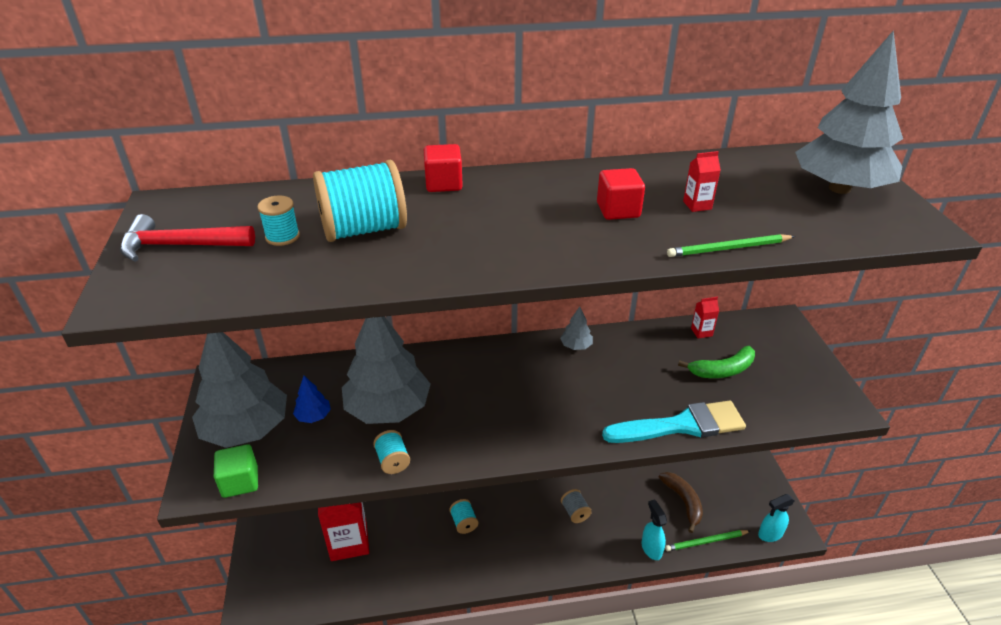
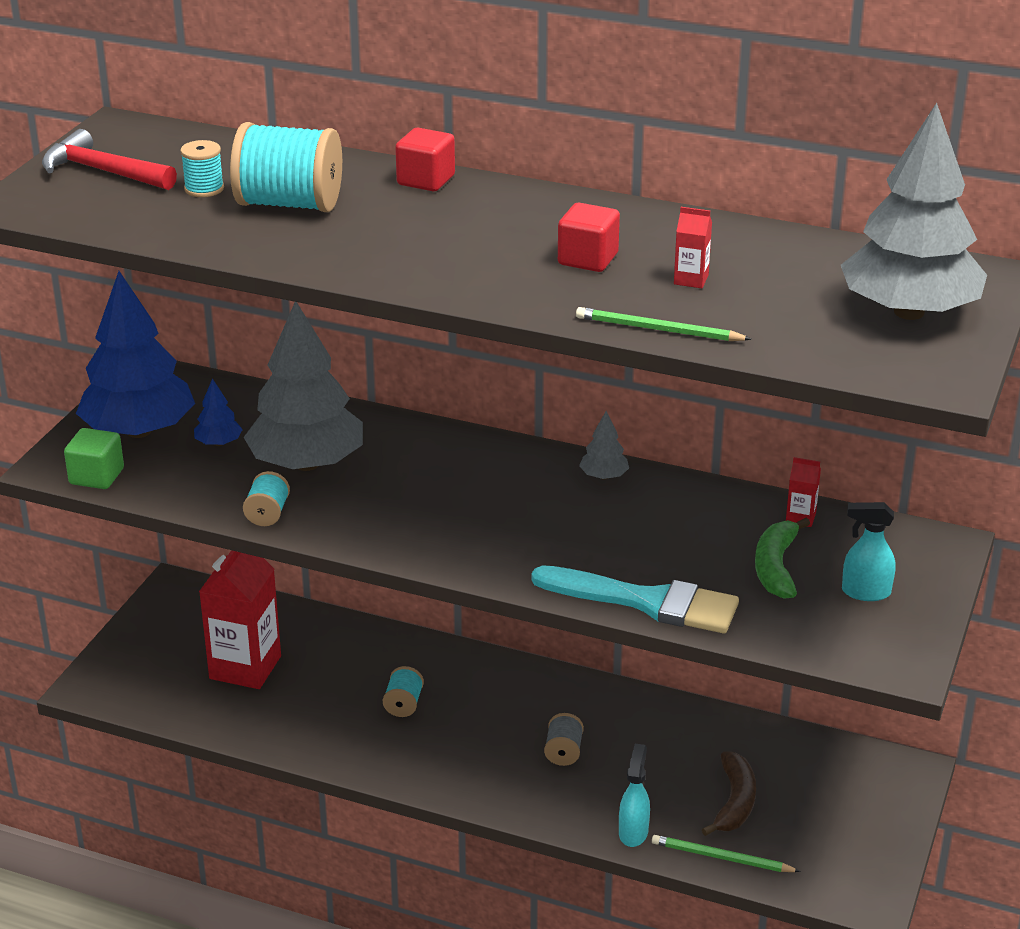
camera: 30 degrees right, 5 degrees down
grey tree [192,332,287,448] -> blue tree [76,271,195,438]
green banana [678,346,755,378] -> green banana turned 90 degrees clockwise [755,518,810,599]
turquoise spray bottle [758,494,795,542] -> turquoise spray bottle moved to [842,502,896,601]

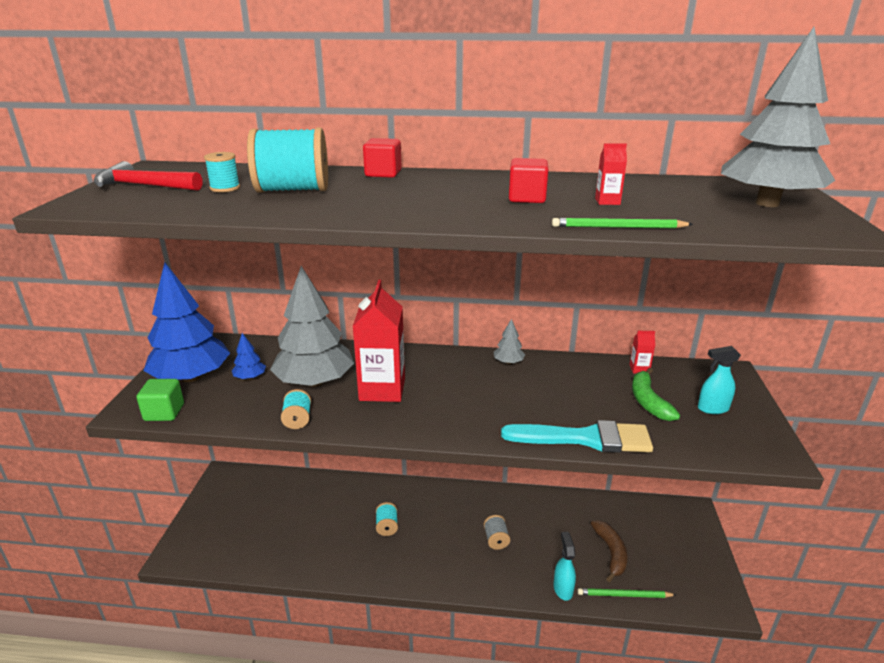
camera: 15 degrees left, 5 degrees down
red carton [199,550,281,689] -> red carton moved to [352,280,405,402]

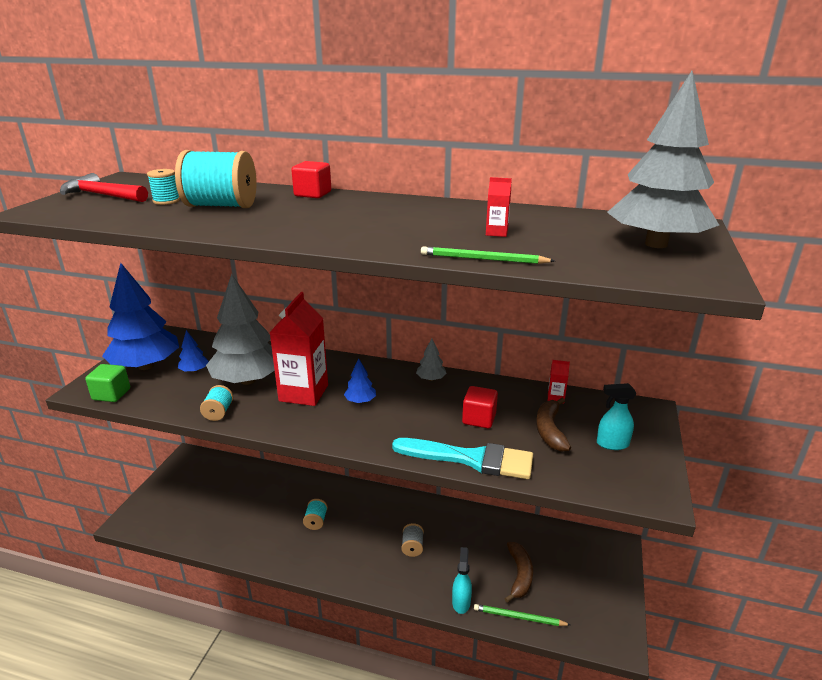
camera: 10 degrees right, 0 degrees up
red cube [509,158,549,203] -> red cube moved to [462,386,498,428]
green banana [632,368,680,421] -> brown banana [536,398,571,452]
none -> blue tree [344,358,376,403]

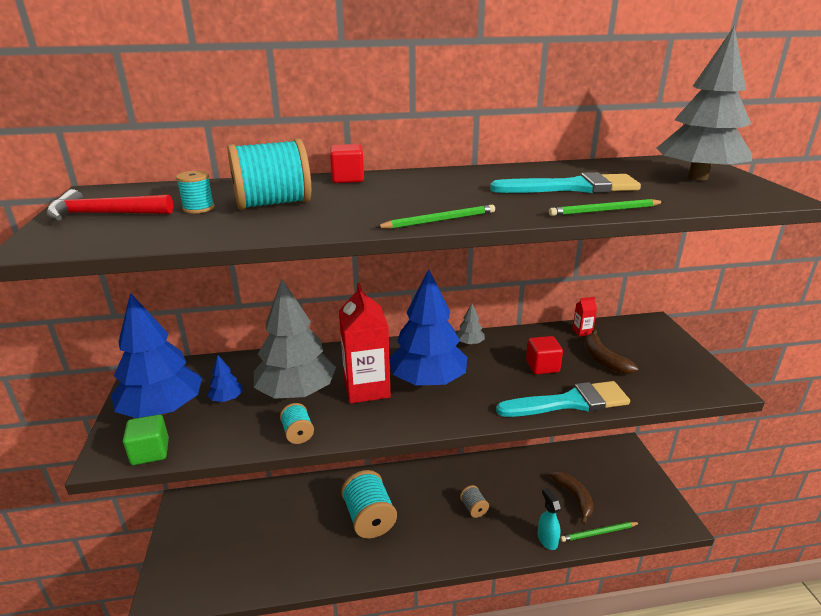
camera: 25 degrees left, 0 degrees up
turquoise spool [303,499,328,530] -> turquoise spool [341,470,397,538], size x2.04
blue tree [344,358,376,403] -> blue tree [389,269,467,386], size x2.41
red carton [486,177,512,237] -> turquoise brush [490,172,641,193]
turquoise spray bottle [597,383,636,450] -> none
none -> green pencil [376,205,495,229]

